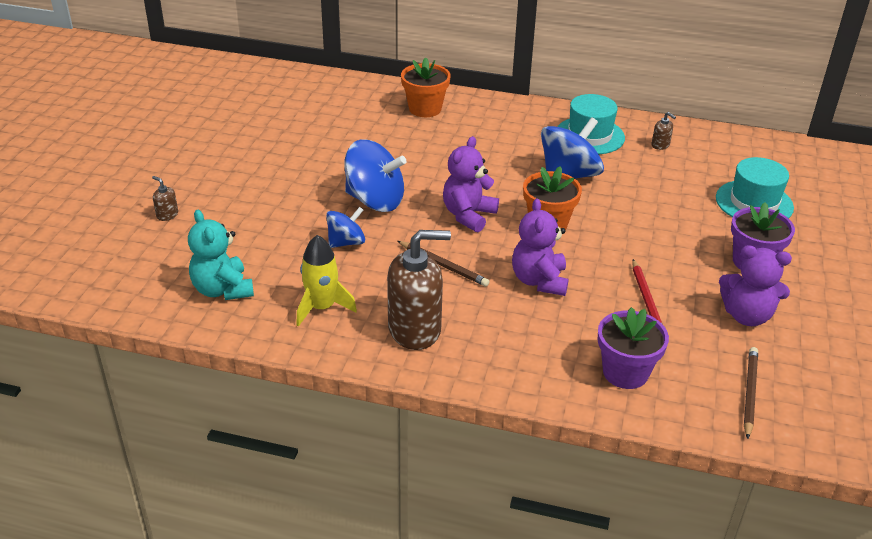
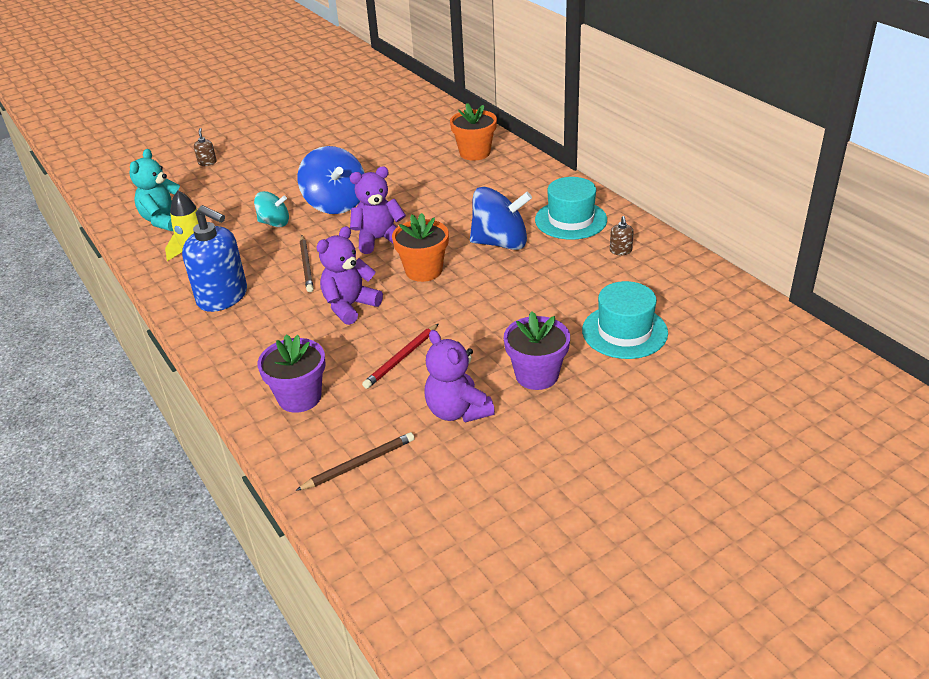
camera: 45 degrees right, 0 degrees up
blue spinning top [326,207,365,248] -> turquoise spinning top [254,191,289,227]
brown soap dispenser [387,230,451,350] -> blue soap dispenser [182,205,247,312]

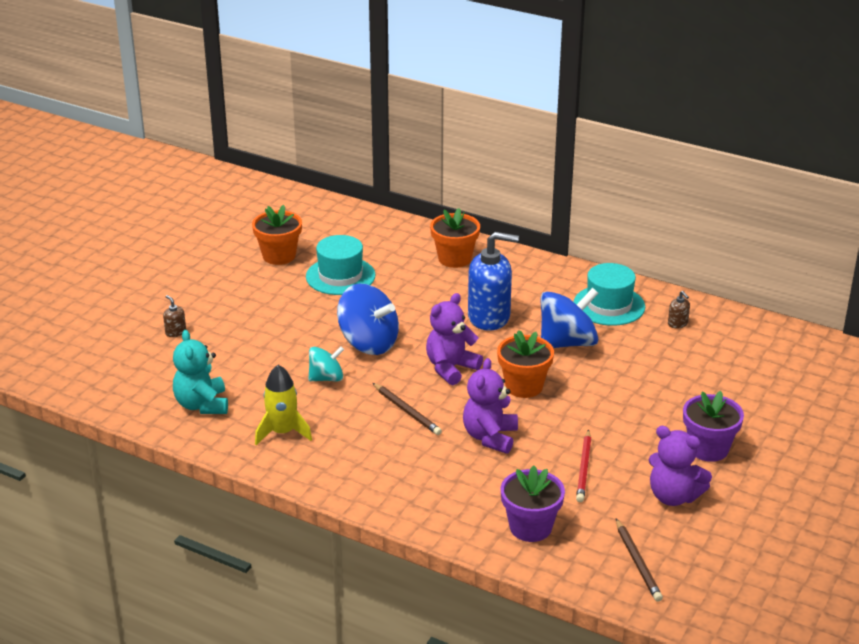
camera: 30 degrees left, 5 degrees down
blue soap dispenser [182,205,247,312] -> blue soap dispenser moved to [468,232,519,331]
brown pencil [296,432,415,491] -> brown pencil turned 135 degrees clockwise [616,519,663,602]
turquoise hat [582,281,668,359] -> turquoise hat moved to [306,235,375,295]
none -> orange flower pot [252,205,302,265]

